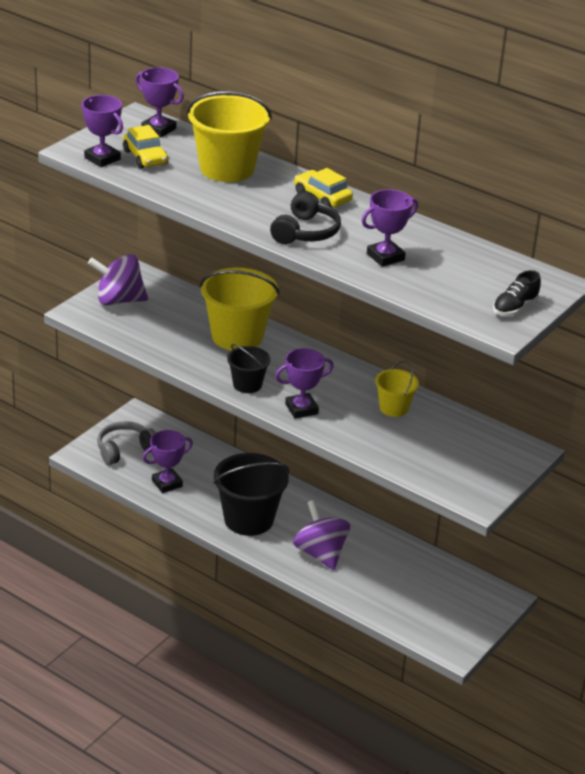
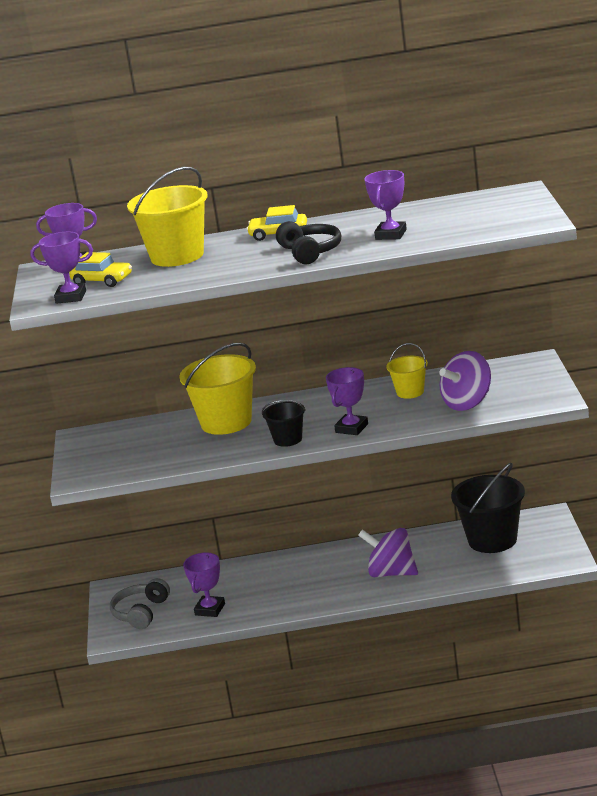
camera: 35 degrees left, 10 degrees down
purple spinning top [88,254,148,305] -> purple spinning top moved to [439,351,491,411]
black bucket [213,453,289,536] -> black bucket moved to [451,463,525,553]
black shoe [493,270,541,316] -> none

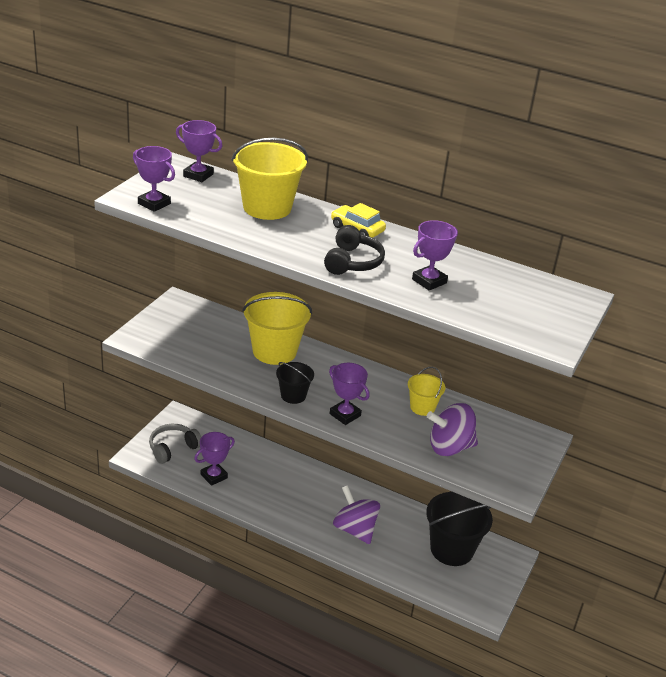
camera: 25 degrees right, 10 degrees up
yellow car [69,252,132,287] -> none
purple trophy [326,367,368,435] -> purple trophy turned 75 degrees clockwise [329,363,369,425]

